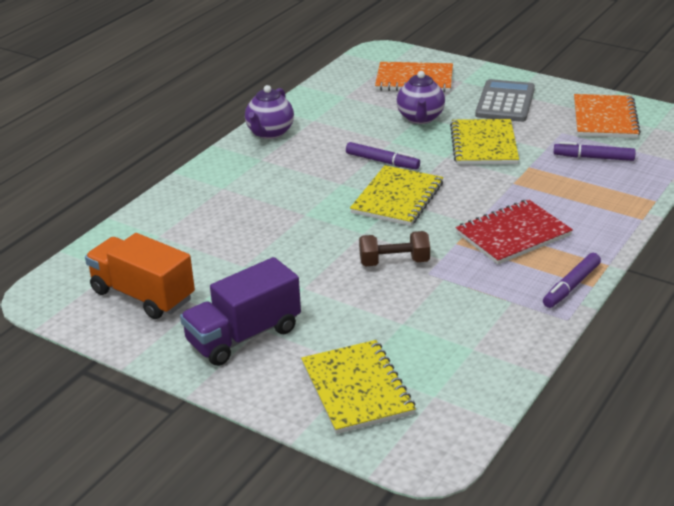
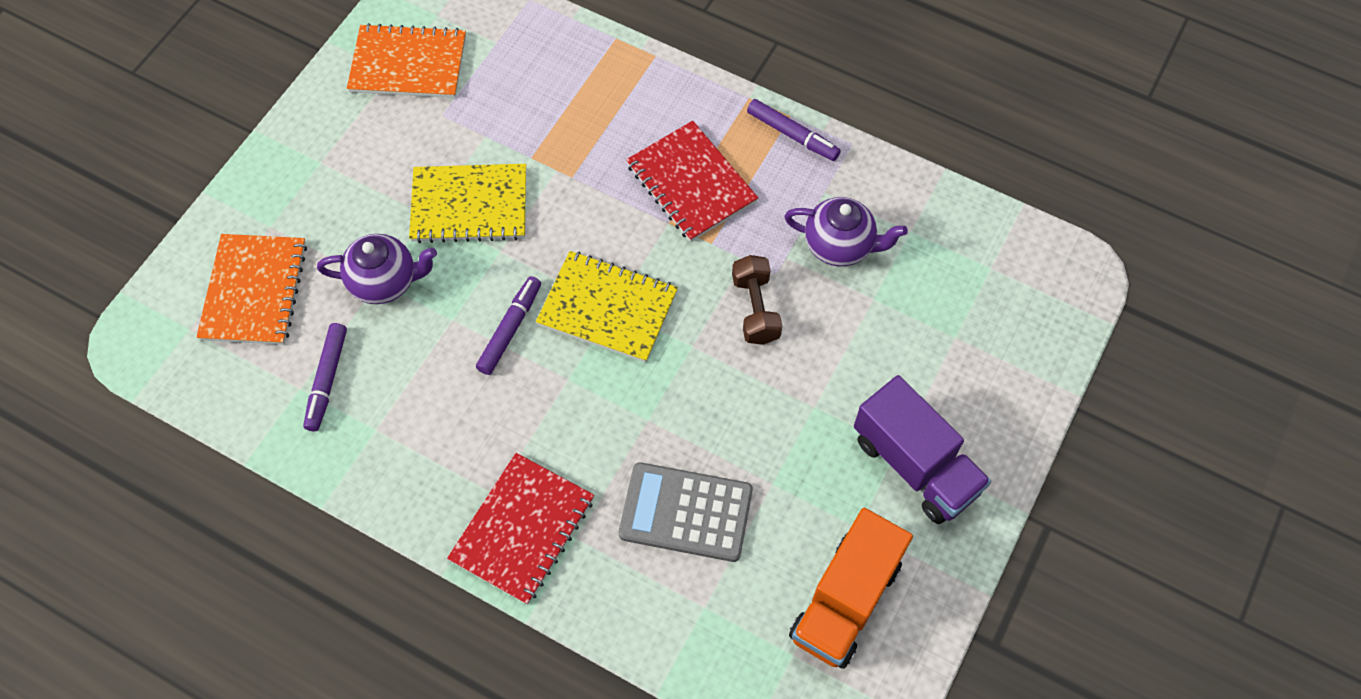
camera: 95 degrees left, 30 degrees up
purple teapot [245,85,294,139] -> purple teapot moved to [784,197,908,267]
yellow notebook [301,340,416,434] -> none
grey calculator [475,79,535,122] -> grey calculator moved to [619,462,753,562]
purple marker [554,142,636,161] -> purple marker moved to [303,323,347,431]
none -> red notebook [447,453,594,605]

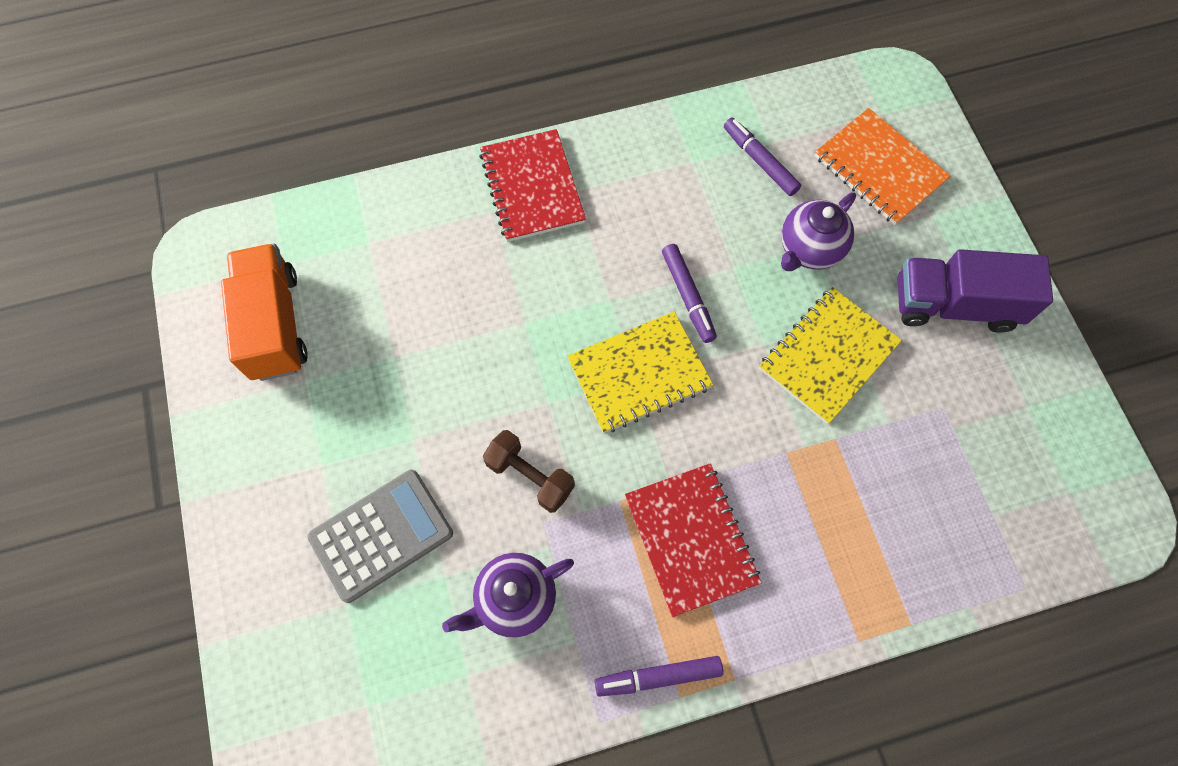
camera: 135 degrees right, 5 degrees up
orange notebook [347,23,466,98] -> none
grey calculator [619,462,753,562] -> grey calculator moved to [307,470,453,603]
red notebook [626,121,758,242] -> red notebook turned 60 degrees clockwise [625,463,762,617]
purple truck [854,375,991,524] -> purple truck moved to [898,249,1053,333]

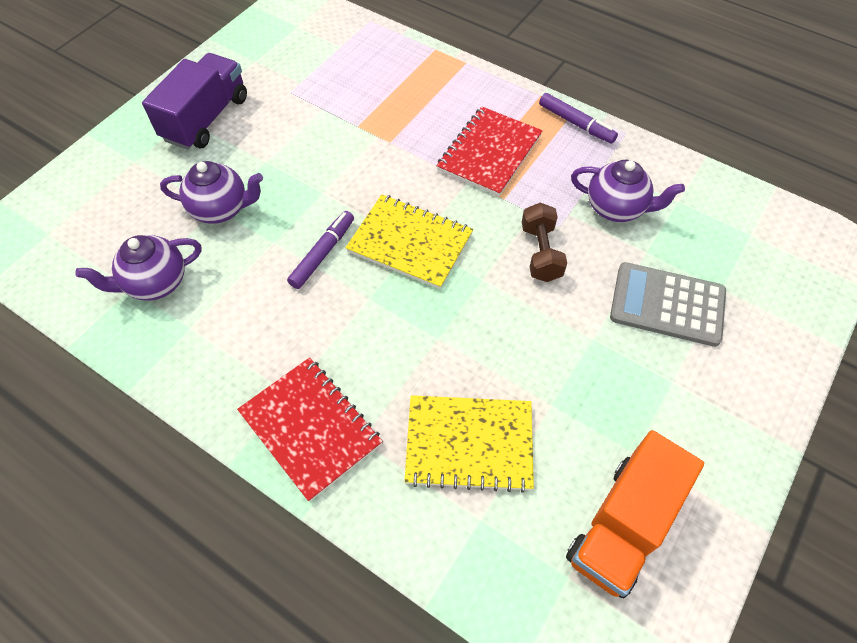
camera: 130 degrees left, 10 degrees down
red notebook [479,129,586,242] -> red notebook turned 75 degrees counterclockwise [237,357,383,502]
purple marker [724,117,801,196] -> purple teapot [75,235,202,301]
yellow notebook [759,287,902,424] -> yellow notebook moved to [404,395,534,493]
orange notebook [814,108,951,225] -> none
purple truck [898,249,1053,333] -> purple truck turned 120 degrees counterclockwise [142,53,247,150]

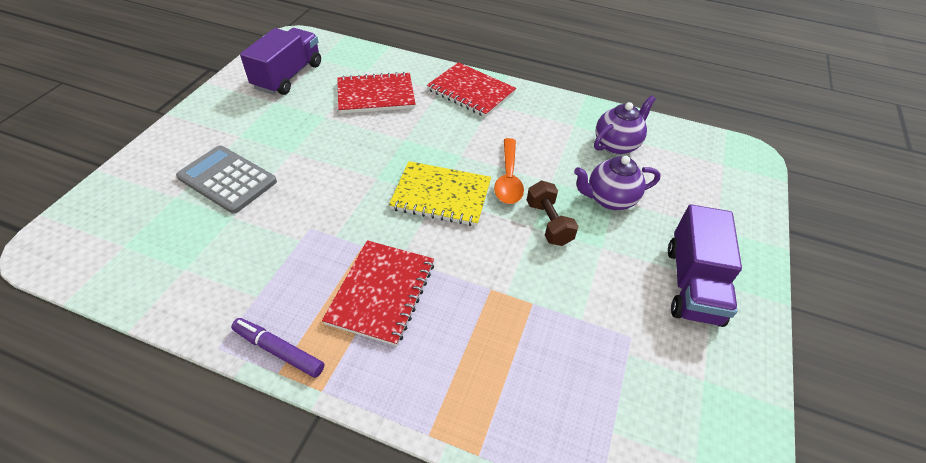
camera: 165 degrees right, 10 degrees down
purple marker [287,211,354,289] -> orange spoon [494,138,524,204]
yellow notebook [404,395,534,493] -> red notebook [337,72,415,114]
brown dumbbell [522,203,567,282] -> brown dumbbell moved to [527,180,579,246]
orange truck [566,430,704,598] -> purple truck [240,28,321,95]
purple teapot [571,159,685,222] -> none
grey calculator [610,262,726,347] -> grey calculator turned 150 degrees counterclockwise [176,145,277,214]

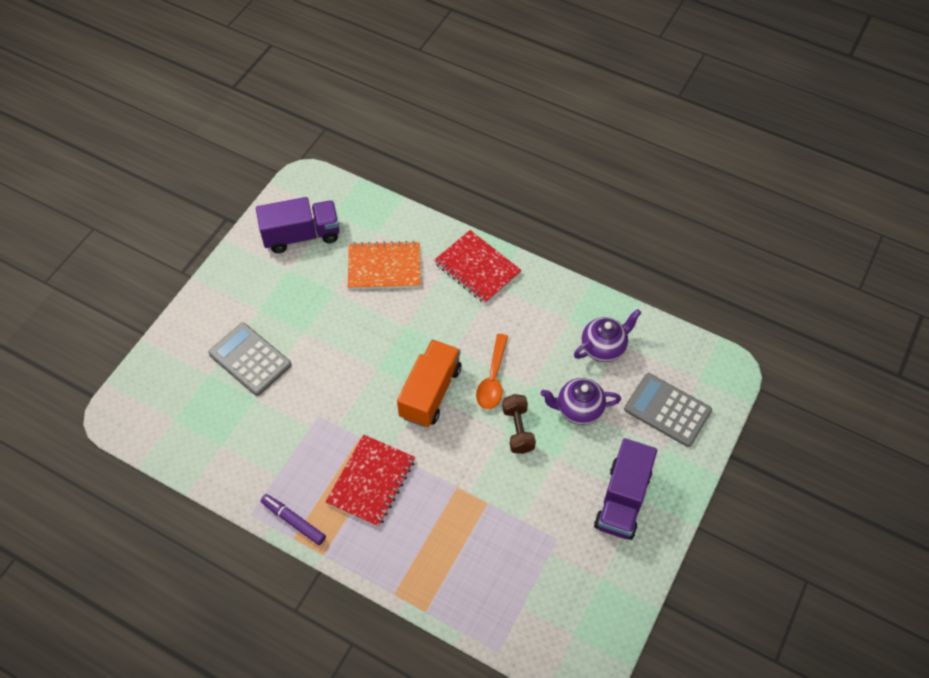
camera: 10 degrees right, 10 degrees up
purple truck [240,28,321,95] -> purple truck turned 45 degrees clockwise [256,197,339,253]
red notebook [337,72,415,114] -> orange notebook [348,241,420,289]
yellow notebook [389,161,491,226] -> orange truck [397,339,462,427]
none -> grey calculator [624,373,712,447]

